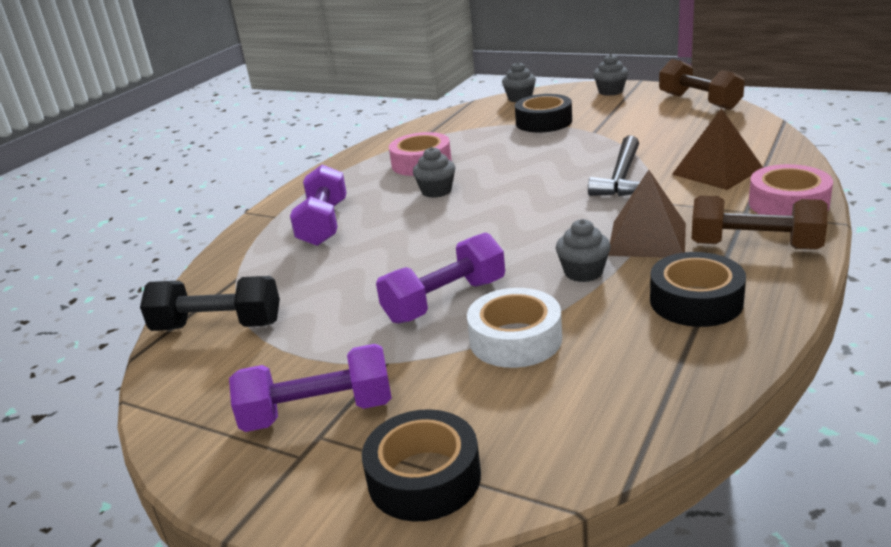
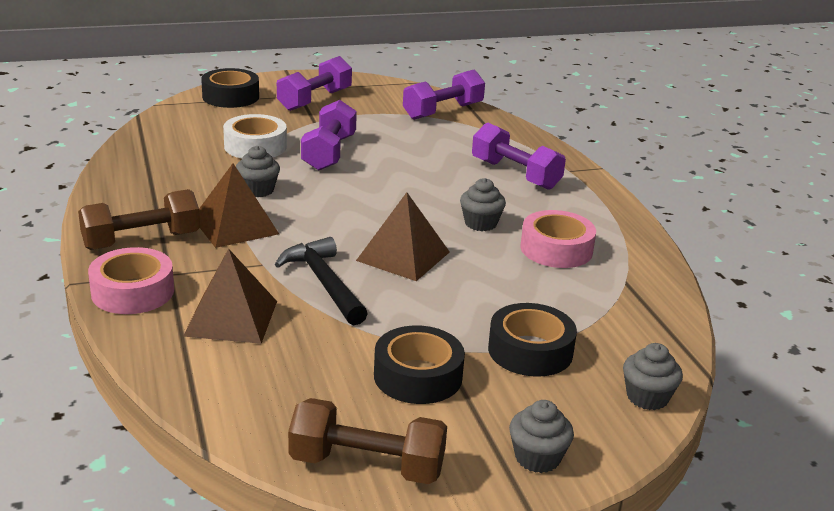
camera: 130 degrees right, 0 degrees up
black dumbbell [140,276,280,331] -> purple dumbbell [403,70,485,120]
black tape [650,252,746,327] -> black tape moved to [374,325,465,404]
none -> brown pyramid [356,192,450,281]

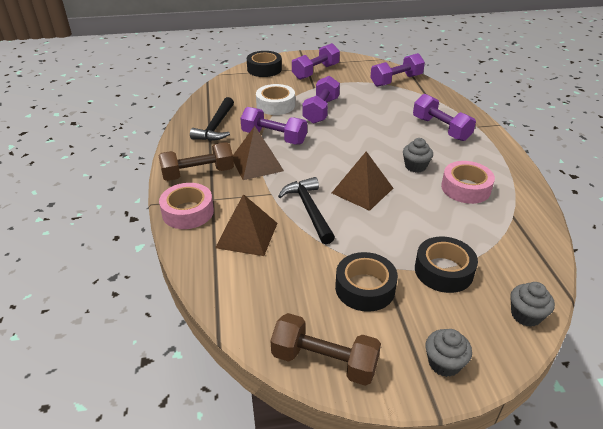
camera: 10 degrees right, 10 degrees up
grey cupcake [236,146,280,197] -> purple dumbbell [240,107,307,144]
none -> black hammer [190,97,234,141]

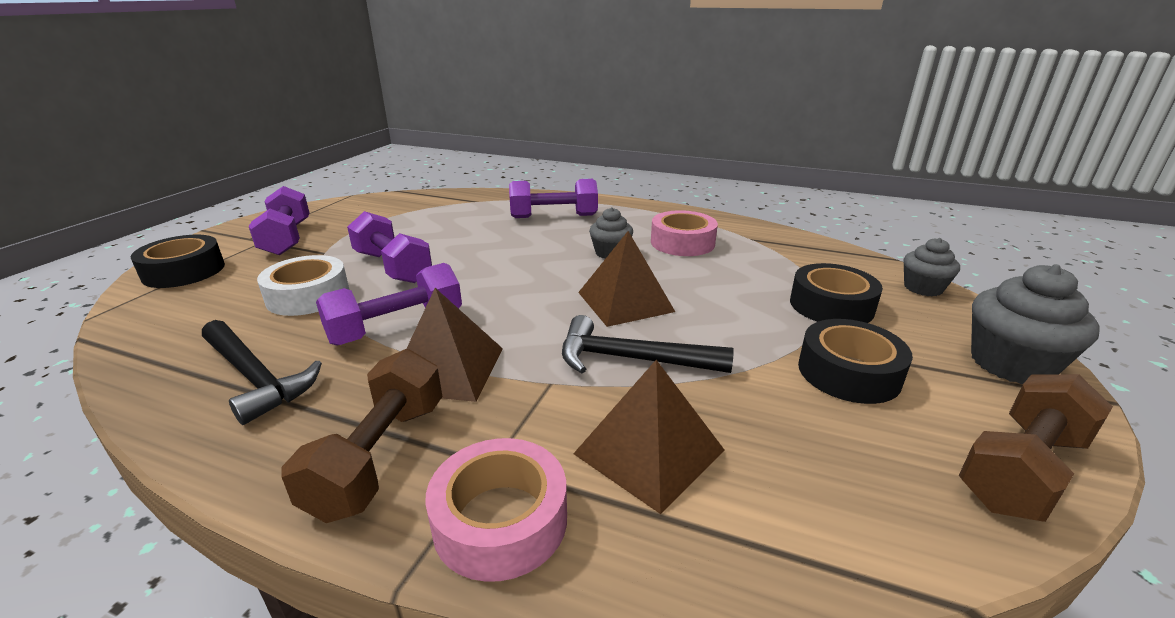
camera: 60 degrees left, 10 degrees down
purple dumbbell [370,53,425,87] -> none
grey cupcake [426,329,472,377] -> grey cupcake [971,264,1100,384], size x1.62

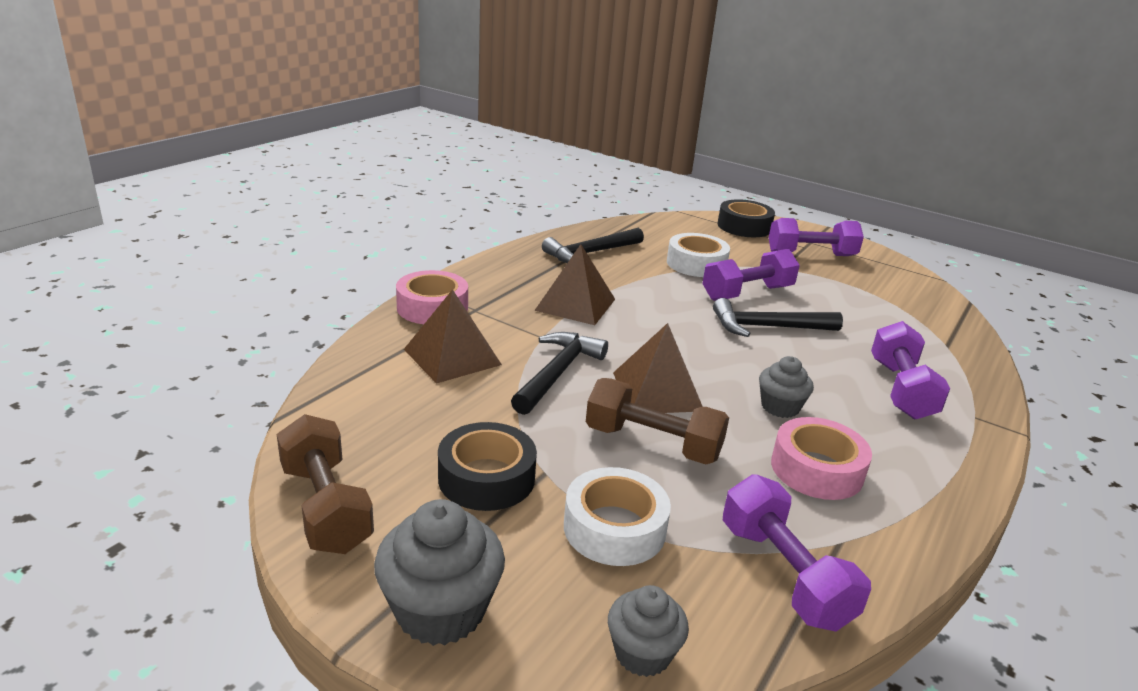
camera: 100 degrees right, 0 degrees up
brown dumbbell [281,349,442,523] -> brown dumbbell moved to [586,378,729,464]
purple dumbbell [316,263,462,346] -> purple dumbbell moved to [723,474,871,632]
black tape [790,263,883,323] -> white tape [564,467,671,566]
none -> black hammer [713,298,843,337]

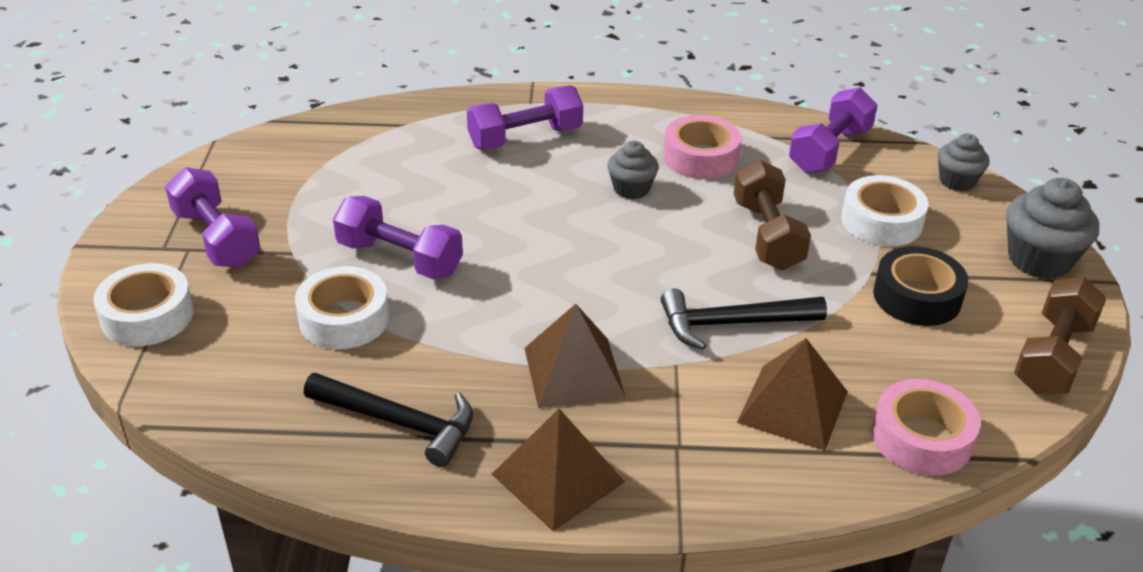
camera: 120 degrees left, 10 degrees up
pink tape [396,270,468,324] -> pink tape moved to [872,379,980,476]
brown pyramid [613,323,703,413] -> brown pyramid moved to [492,409,625,531]
black hammer [713,298,843,337] -> none
black tape [718,199,775,237] -> white tape [93,263,194,347]

